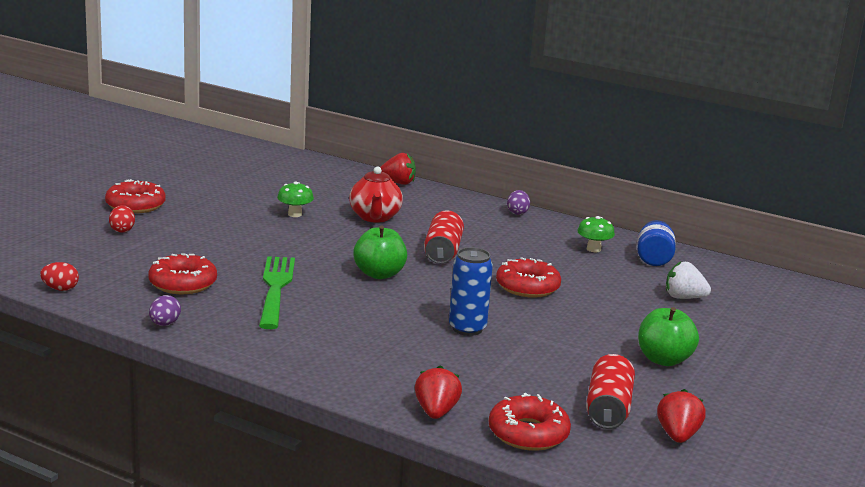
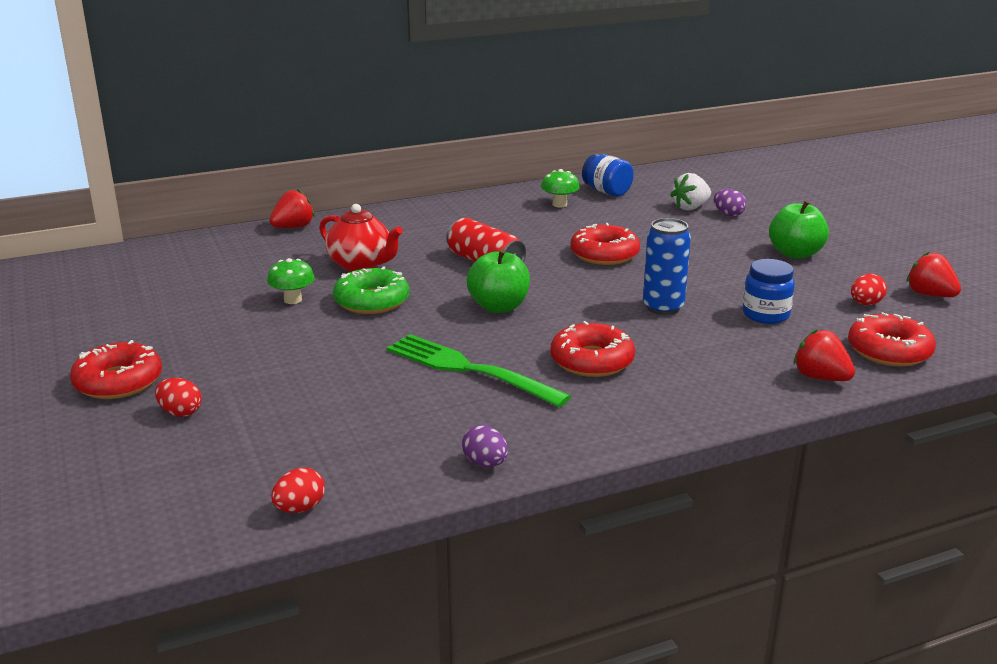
camera: 50 degrees left, 5 degrees up
red donut [148,253,217,294] -> red donut moved to [551,321,635,377]
purple egg [507,190,530,215] -> purple egg moved to [714,189,747,216]
red can [586,354,635,429] -> red egg [851,274,887,305]
none -> green donut [333,266,409,314]
none -> blue jar [743,259,795,324]

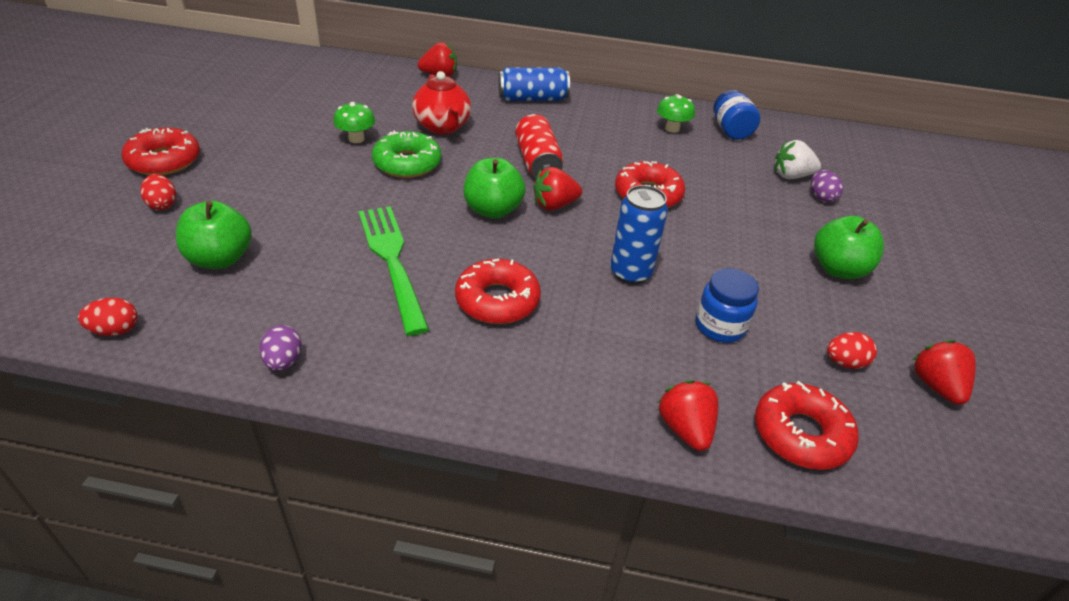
camera: 30 degrees right, 15 degrees up
none -> green apple [176,201,252,269]
none -> blue can [498,67,570,101]
none -> red strawberry [533,167,582,211]

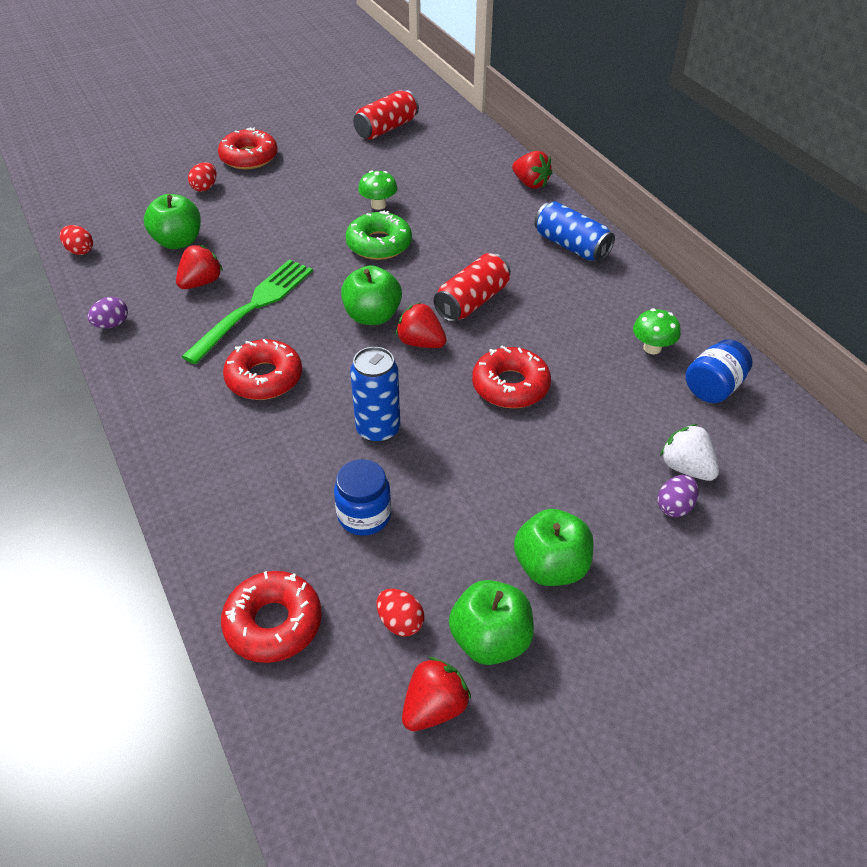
camera: 55 degrees right, 5 degrees up
red teapot [412,71,471,134] -> none
red strawberry [658,380,719,451] -> red strawberry moved to [176,245,223,289]
none -> red can [353,90,419,140]
none -> green apple [449,580,534,665]

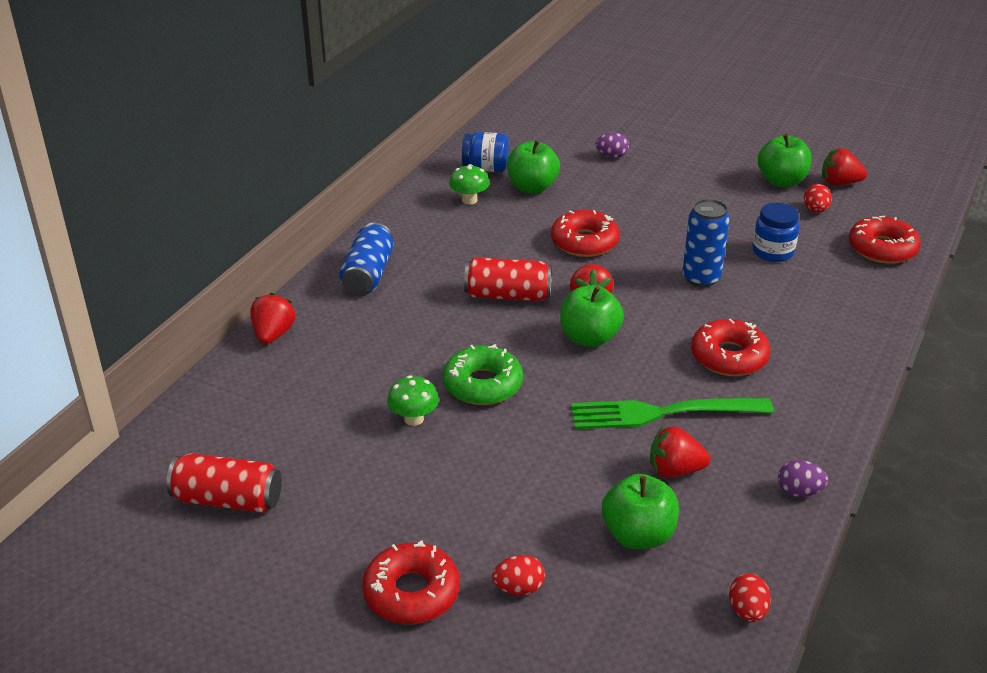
camera: 125 degrees left, 10 degrees down
green apple [514,509,593,586] -> green apple moved to [507,140,560,193]
white strawberry [660,424,719,481] -> none

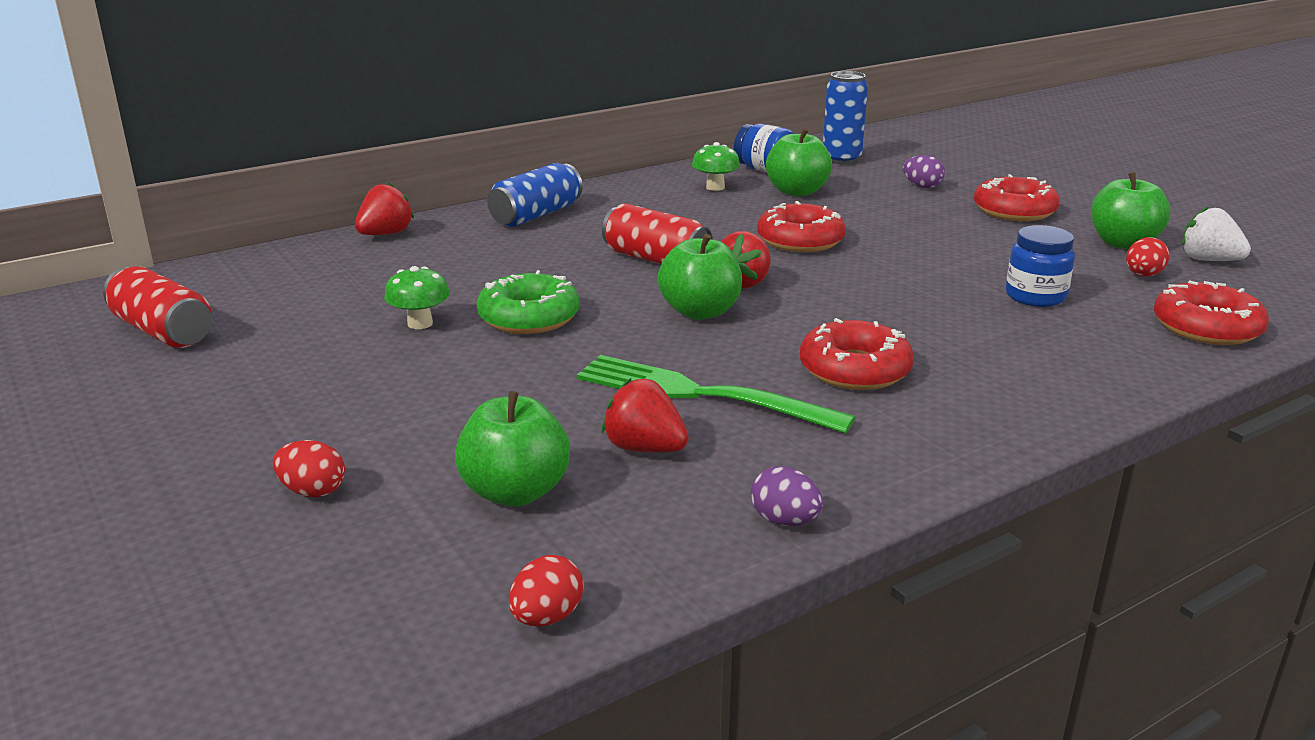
camera: 30 degrees right, 10 degrees down
red donut [362,540,460,624] -> red donut moved to [974,174,1060,221]
blue can [683,199,730,287] -> blue can moved to [823,71,868,164]
red strawberry [822,148,867,186] -> white strawberry [1182,206,1251,261]

